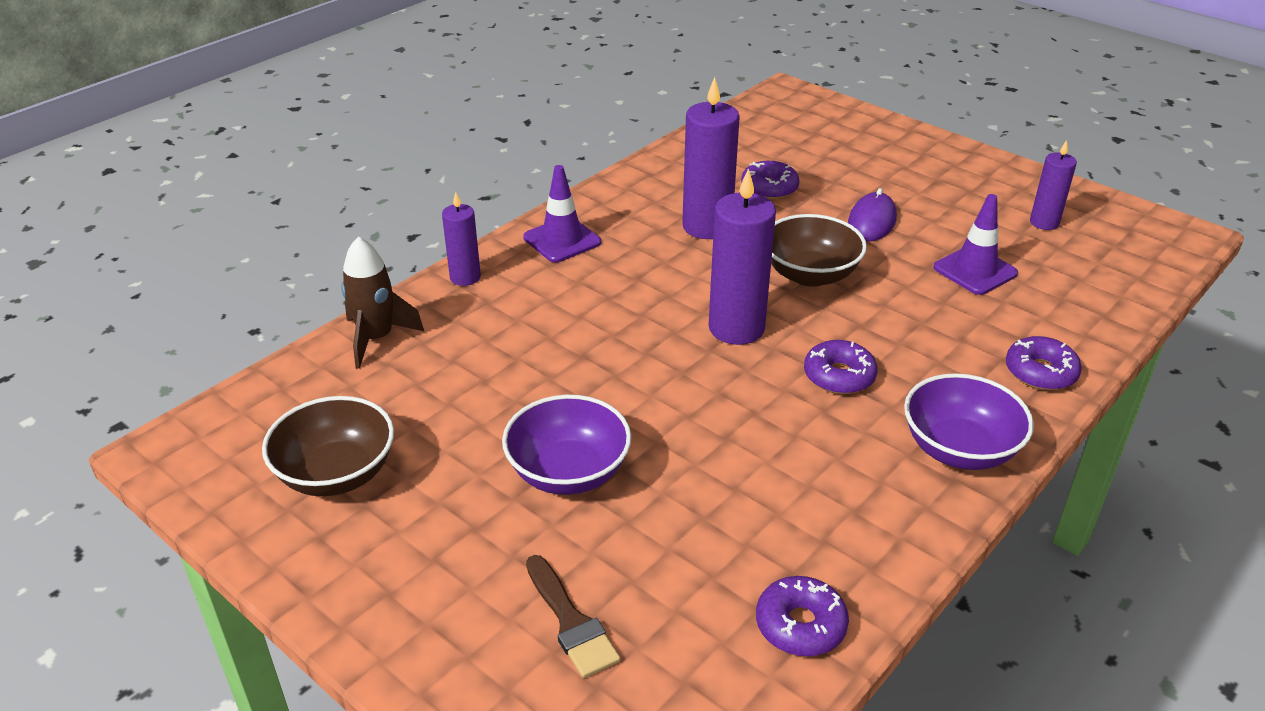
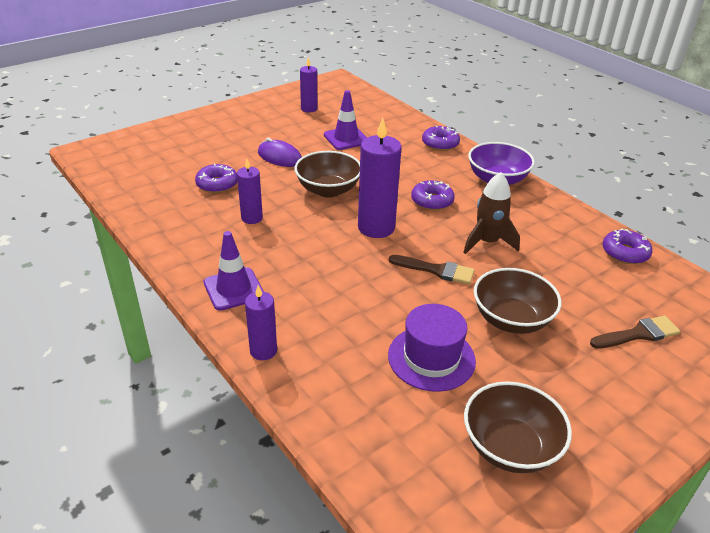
camera: 80 degrees left, 0 degrees up
brown rocket [341,236,425,369] -> brown rocket moved to [463,172,520,254]
purple bowl [502,395,631,495] -> brown bowl [474,268,562,334]
purple candle [682,77,740,239] -> purple candle [237,159,263,224], size x0.58
none -> purple hat [388,304,476,392]
none -> brown brush [389,255,475,285]

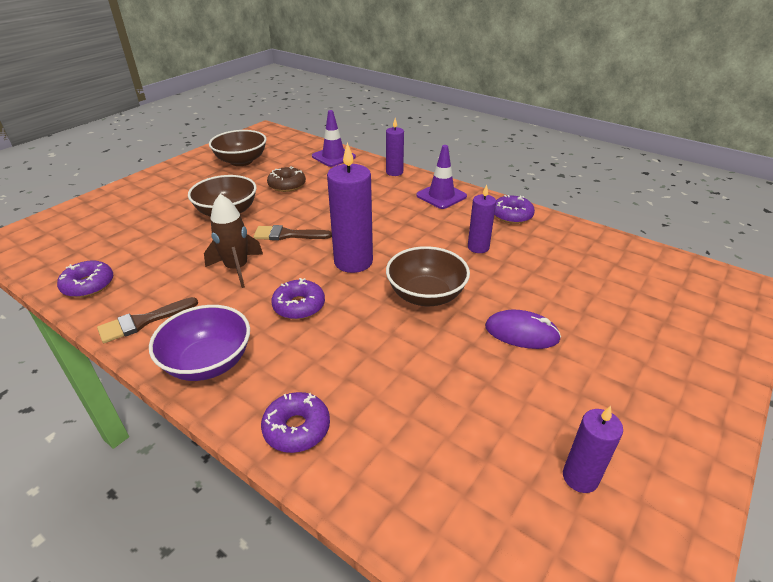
camera: 165 degrees right, 0 degrees up
purple donut [195,164,238,193] -> purple donut moved to [494,195,535,224]
purple traffic cone [324,90,367,150] -> purple traffic cone moved to [312,110,356,167]
purple hat [388,304,476,392] -> brown donut [267,166,306,192]
brown brush [590,316,680,348] -> brown brush moved to [97,297,198,343]

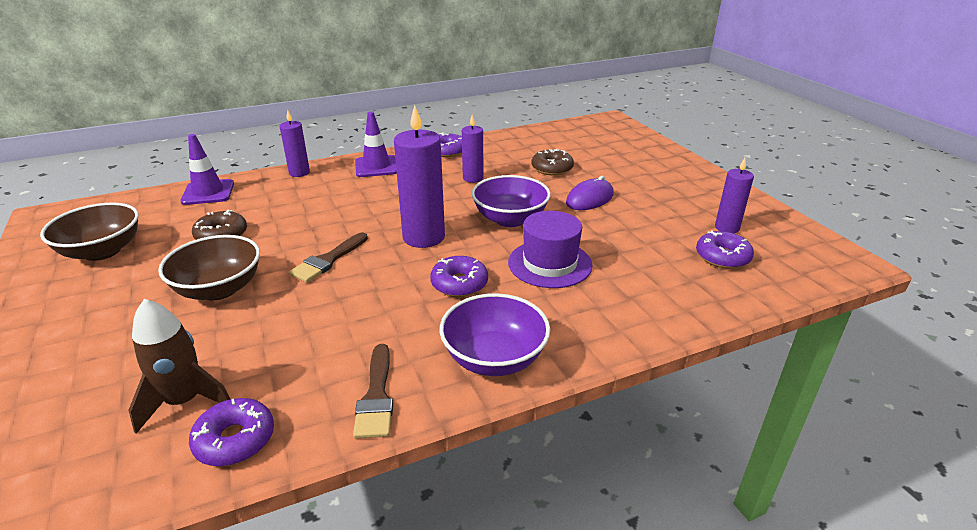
camera: 60 degrees left, 5 degrees down
brown rocket [204,194,263,288] -> brown rocket moved to [129,299,230,434]
purple donut [261,392,330,453] -> purple donut moved to [696,230,754,269]
brown bowl [386,246,470,306] -> purple bowl [471,175,551,227]
none -> purple hat [508,211,592,288]
none -> brown donut [532,149,574,176]

